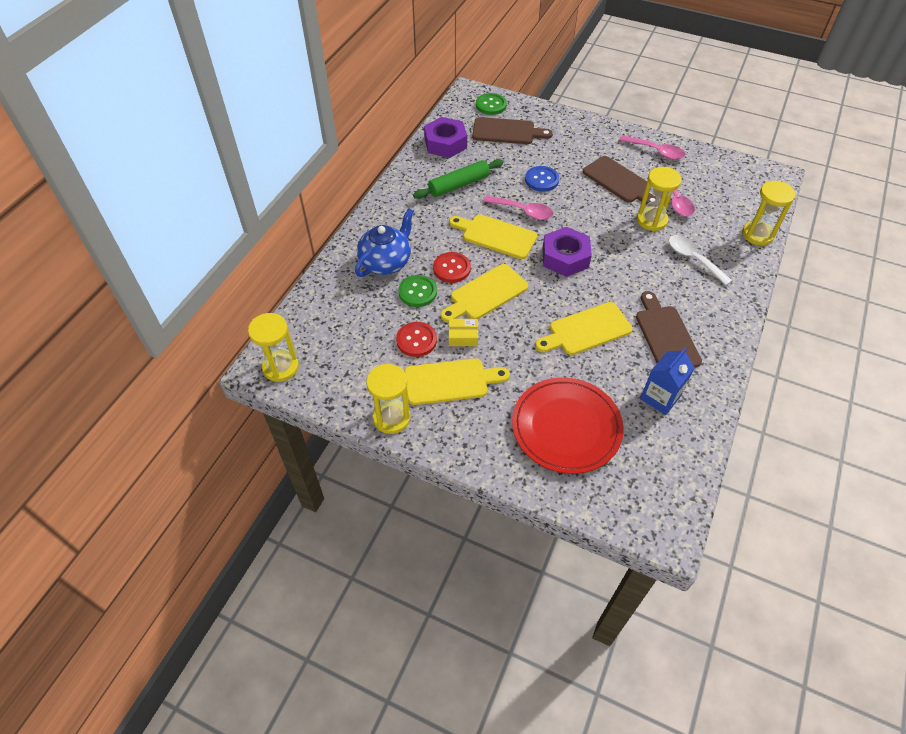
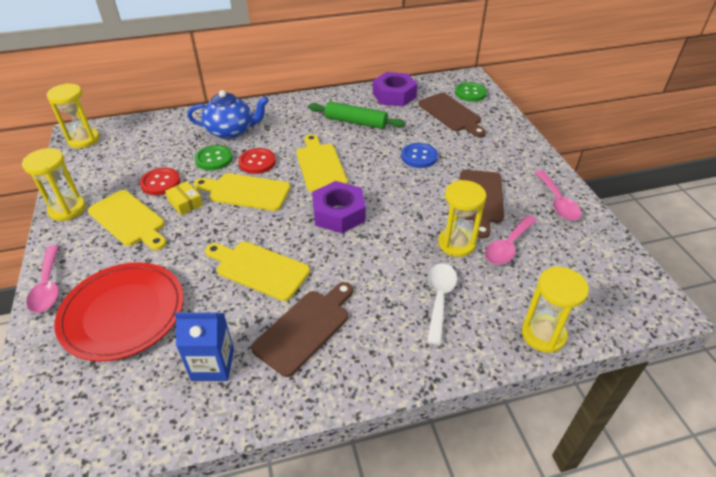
camera: 50 degrees right, 10 degrees down
pink spoon [483,196,553,220] -> pink spoon moved to [26,245,59,313]

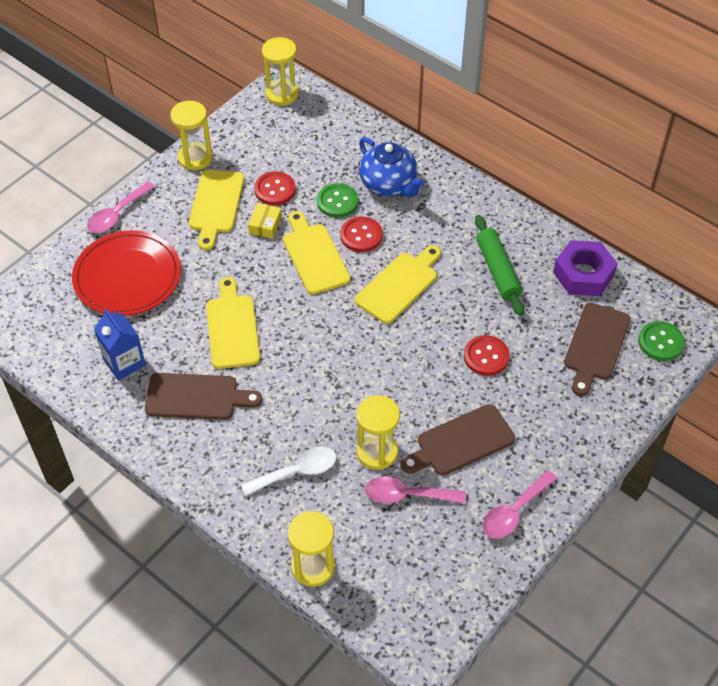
camera: 55 degrees right, 10 degrees up
purple nut [312,181,366,233] -> none
blue button [401,143,438,168] -> red button [464,335,510,376]

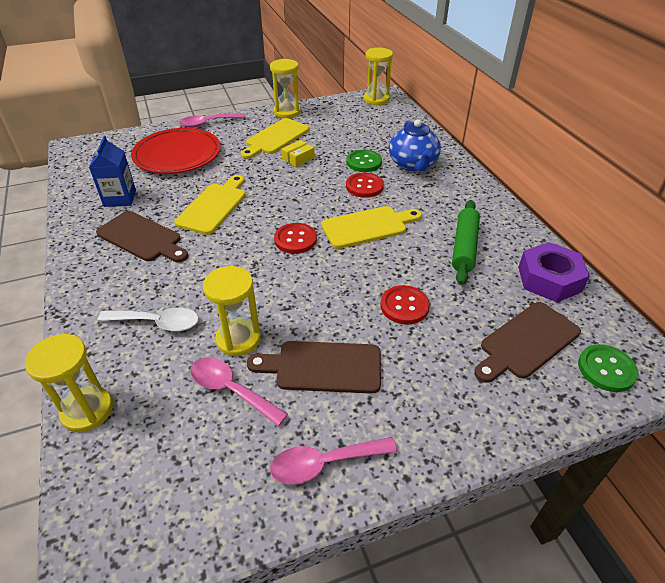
camera: 30 degrees right, 10 degrees down
red button [254,171,296,205] -> red button moved to [274,223,317,254]
yellow cutting board [283,211,350,295] -> none

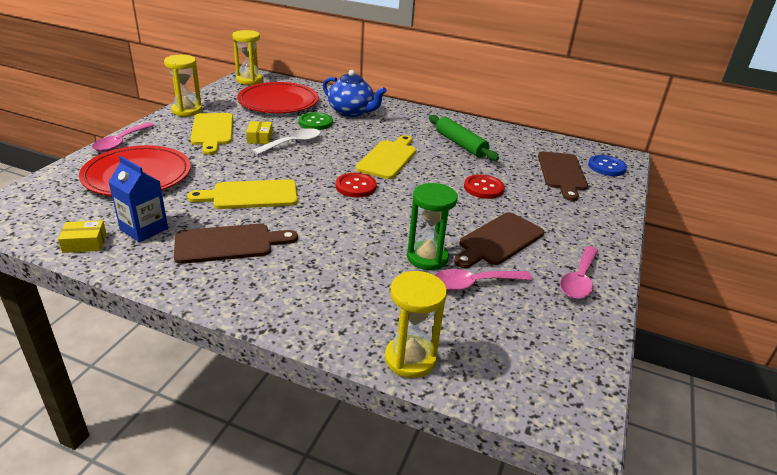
camera: 50 degrees left, 10 degrees down
white spoon [98,307,199,331] -> white spoon moved to [252,128,321,155]
yellow cutting board [174,175,246,235] -> yellow cutting board turned 75 degrees counterclockwise [187,179,298,209]
yellow hourglass [203,266,261,356] -> green hourglass [407,183,458,270]
red button [346,173,384,198] -> none
purple nut [518,242,590,302] -> none
green button [578,344,639,392] -> blue button [588,155,627,176]
none -> yellow box [58,220,107,253]
none -> red plate [237,82,319,113]

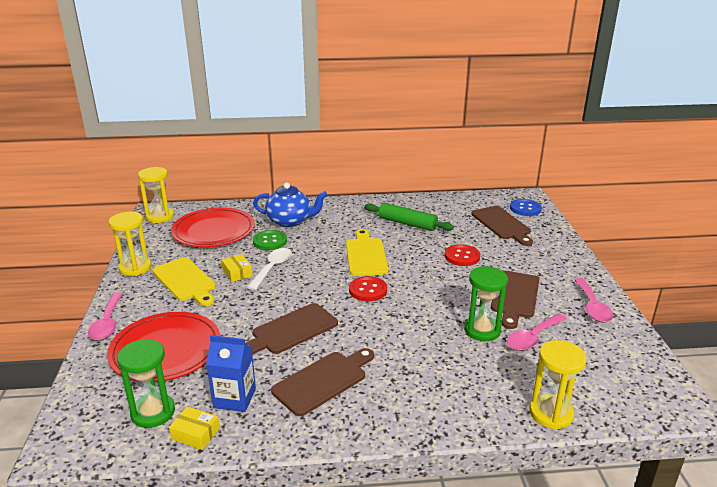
camera: 25 degrees left, 5 degrees down
yellow box [58,220,107,253] -> yellow box turned 60 degrees clockwise [169,406,220,450]
yellow cutting board [187,179,298,209] -> brown cutting board [245,303,338,355]
none -> green hourglass [117,339,175,428]

